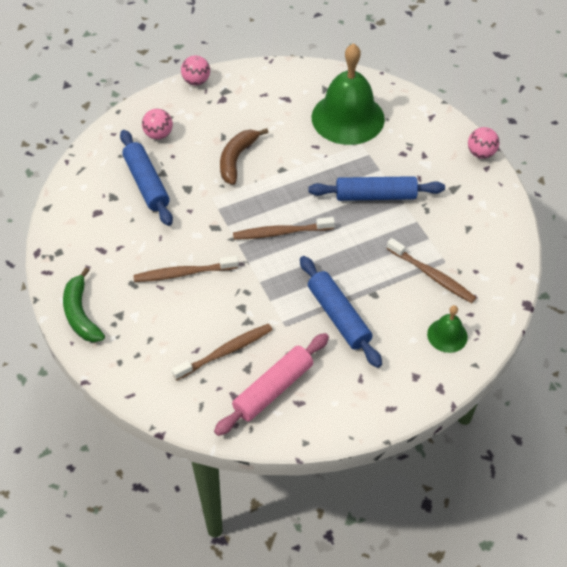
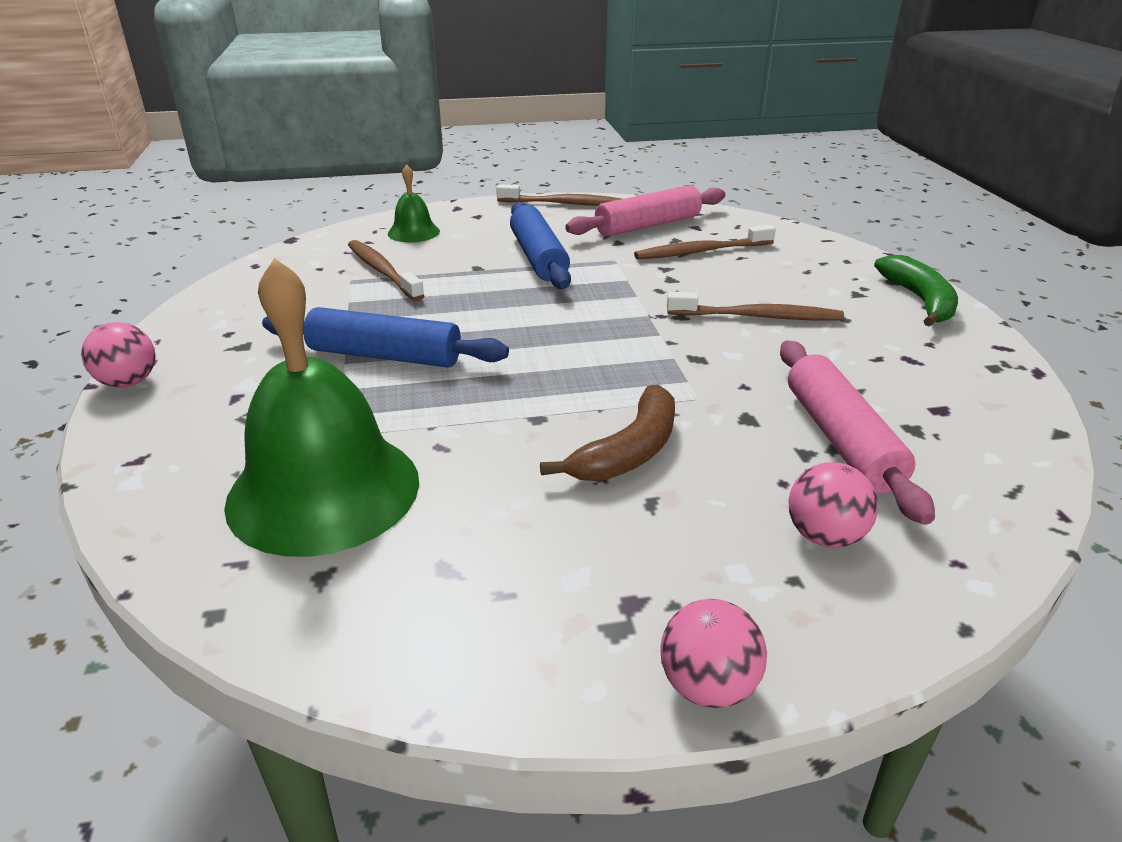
camera: 165 degrees left, 20 degrees down
blue rolling pin [120,130,173,226] -> pink rolling pin [780,340,935,525]
brown toothbrush [233,217,335,240] -> brown toothbrush moved to [496,184,622,206]

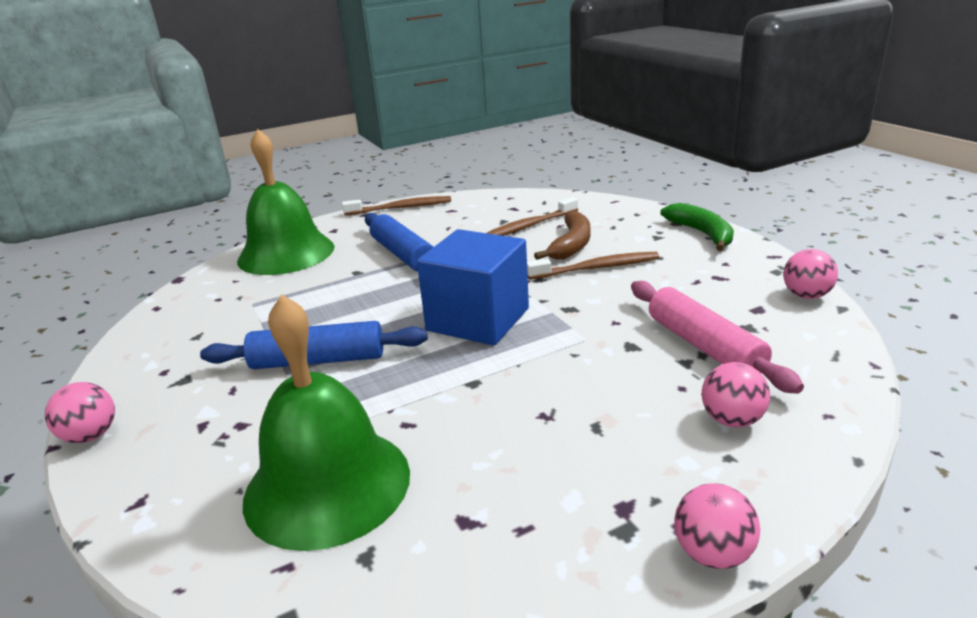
camera: 15 degrees left, 5 degrees down
brown toothbrush [348,240,425,301] -> none
green bell [388,164,440,242] -> green bell [237,129,335,275], size x2.14
brown banana [540,385,675,481] -> brown banana moved to [534,211,590,260]
pink rolling pin [565,185,725,236] -> none
none -> blue cube [417,229,529,345]
none -> pink ball [783,249,838,299]

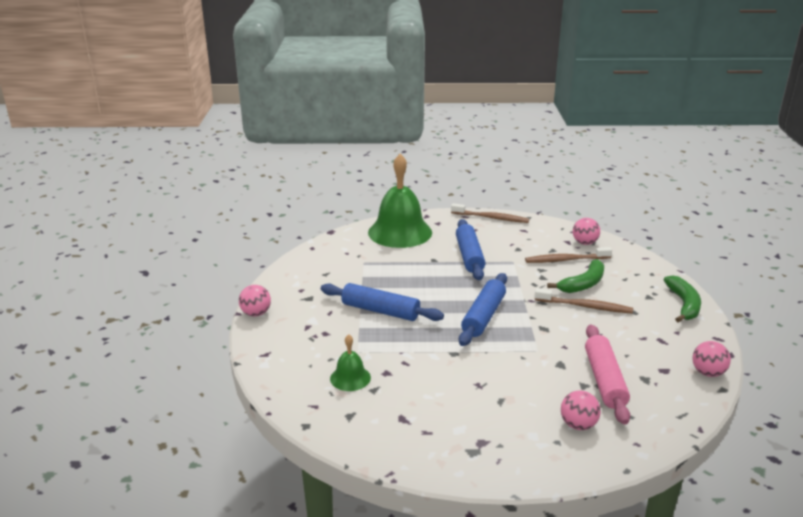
camera: 25 degrees right, 0 degrees up
green bell [243,294,410,551] -> green bell [330,334,371,391], size x0.47
blue cube [417,229,529,345] -> blue rolling pin [459,273,507,346]
brown banana [534,211,590,260] -> green banana [547,259,604,293]
pink ball [674,483,760,569] -> pink ball moved to [573,218,600,245]

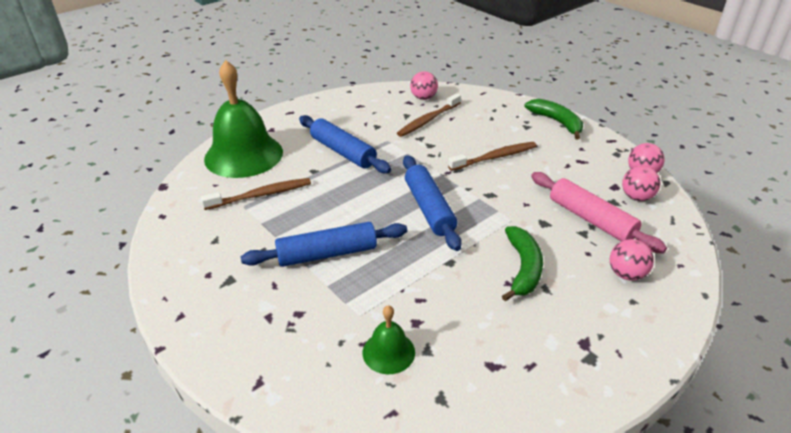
camera: 40 degrees left, 10 degrees up
pink ball [239,285,271,317] -> pink ball moved to [622,166,660,201]
brown toothbrush [451,203,529,223] -> brown toothbrush moved to [201,178,311,210]
green banana [547,259,604,293] -> green banana moved to [502,226,543,302]

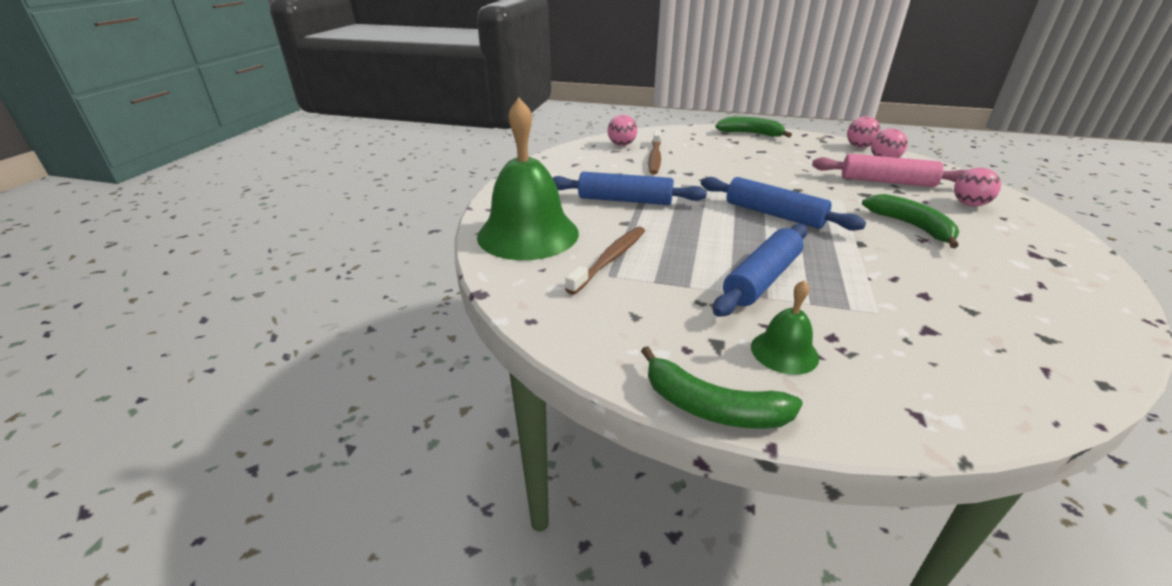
camera: 35 degrees left, 5 degrees down
green bell [363,305,415,374] -> green bell moved to [751,280,819,375]
brown toothbrush [448,142,537,171] -> none
none -> green banana [641,346,803,429]

